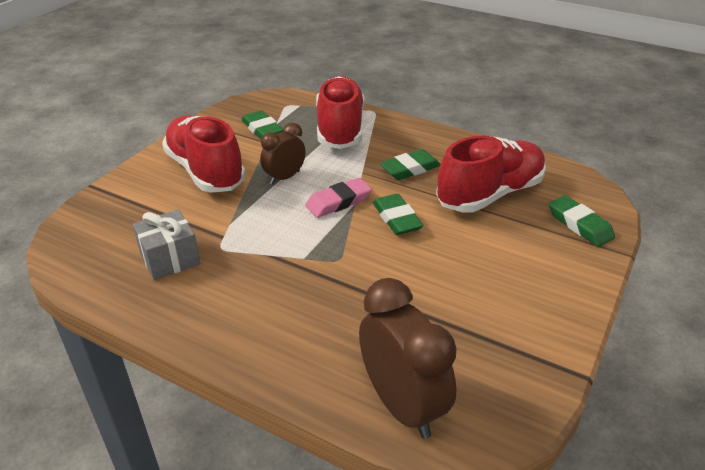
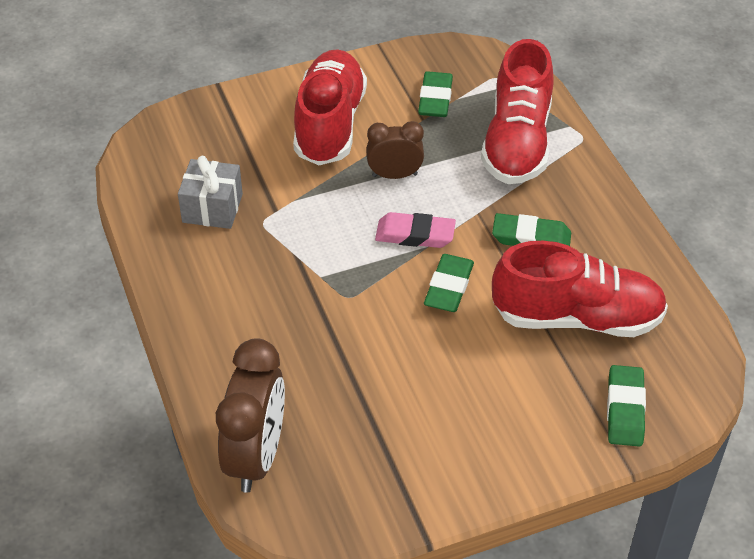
camera: 40 degrees right, 10 degrees up
red shoe [316,76,364,149] -> red shoe turned 150 degrees clockwise [481,39,554,184]

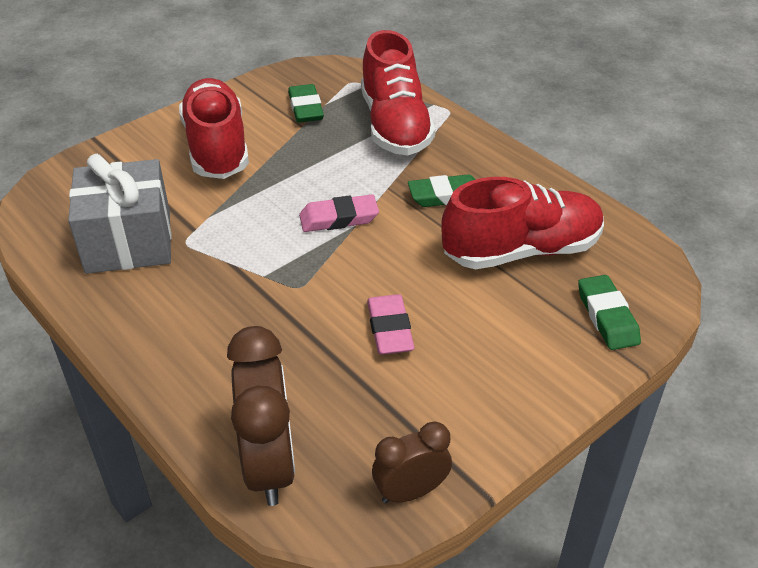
camera: 20 degrees left, 5 degrees down
grey gift [178,156,243,229] -> grey gift [68,154,172,274], size x1.59
brown clock [366,121,424,179] -> brown clock moved to [372,422,452,504]
green eraser [424,254,474,312] -> none
none -> pink eraser [367,294,415,355]

